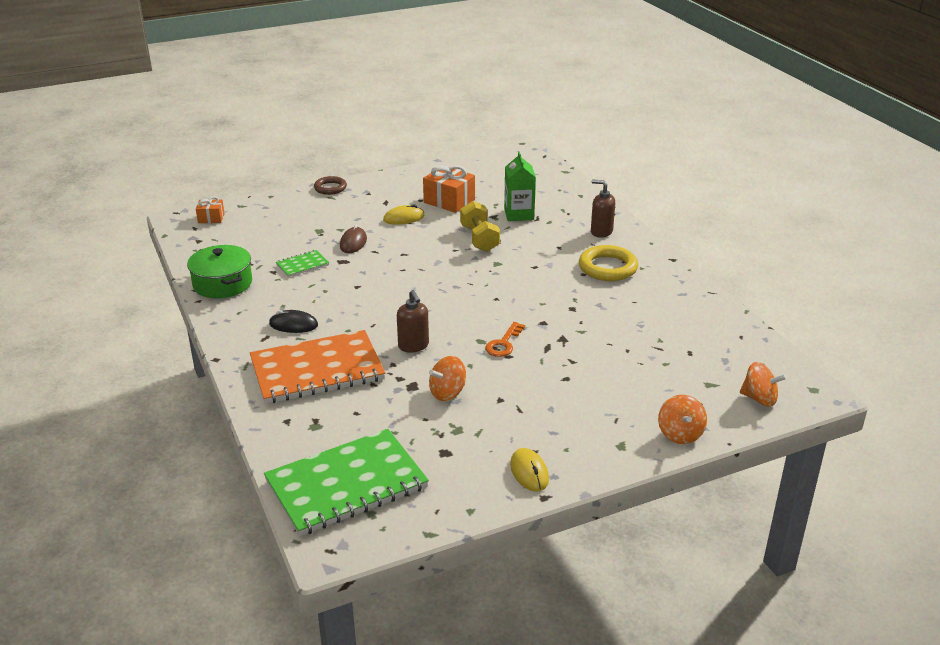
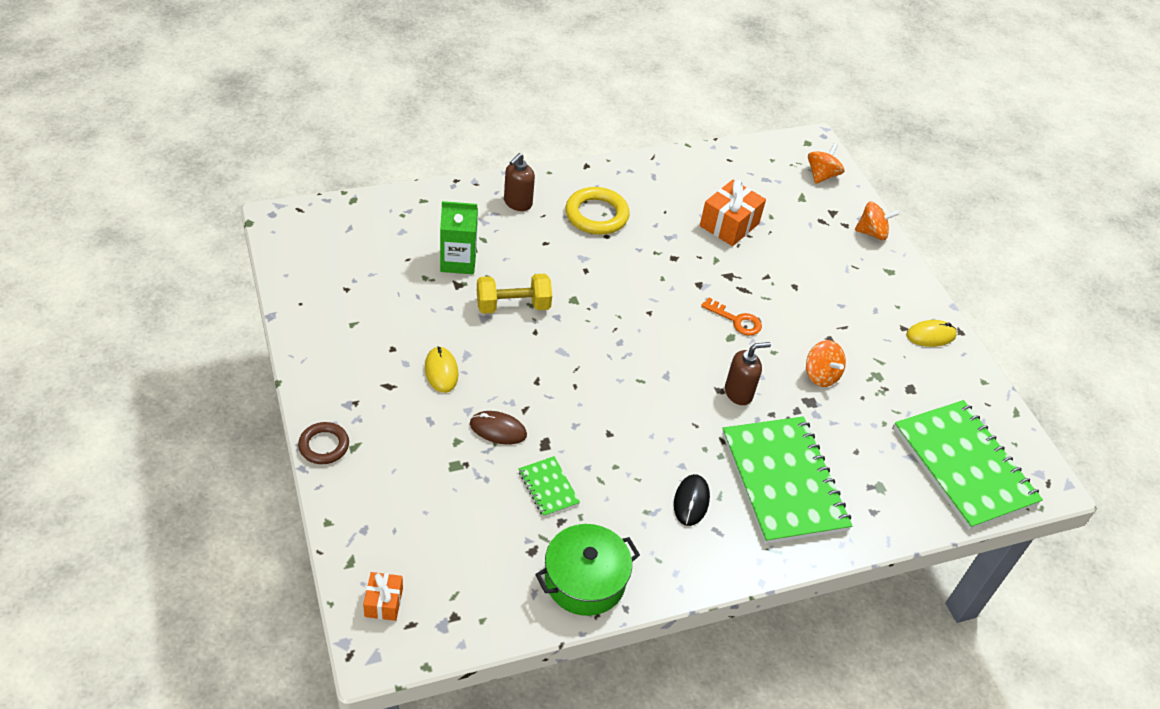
camera: 90 degrees left, 15 degrees up
orange notebook [250,330,385,404] -> green notebook [722,416,852,544]
orange gift [423,165,475,213] -> orange gift moved to [700,180,766,246]

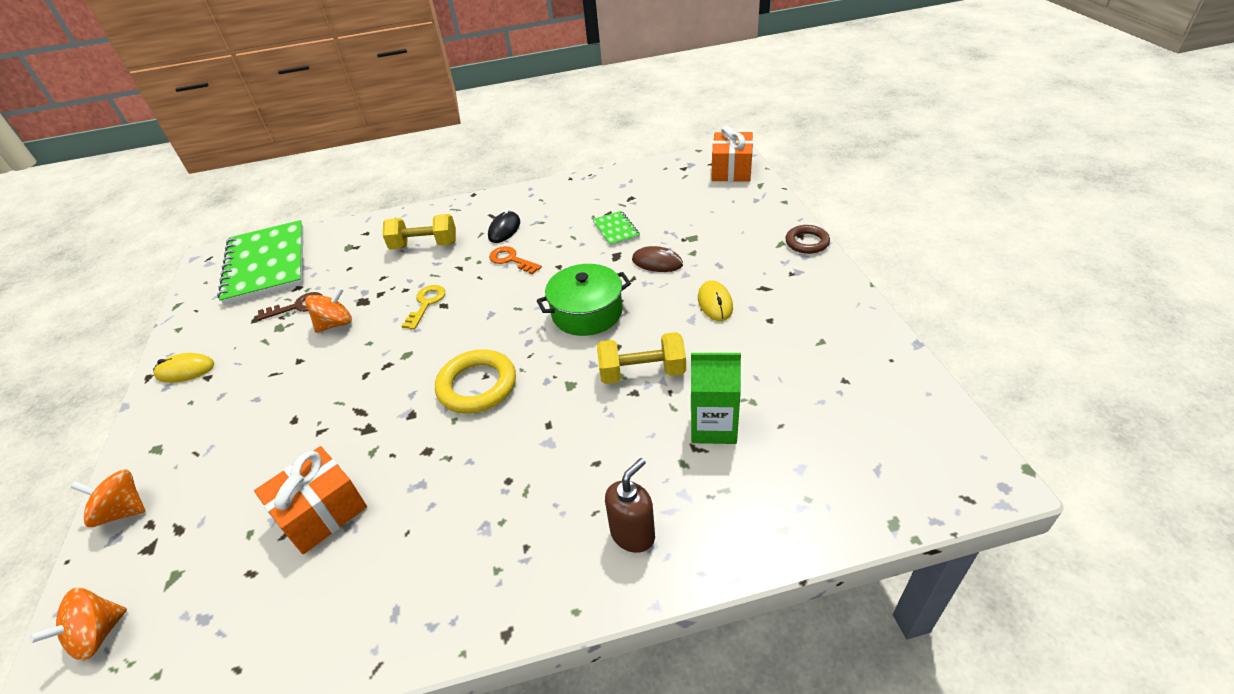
camera: 165 degrees left, 5 degrees down
orange gift [363,572,403,621] -> orange gift [712,125,753,182], size x1.76
green pot [535,524,640,616] -> green pot moved to [536,264,631,336]
yellow ring [566,187,630,235] -> yellow ring moved to [435,350,516,413]
orange key [701,297,762,336] -> orange key moved to [489,246,542,275]
green notebook [722,416,852,544] -> yellow dumbbell [383,214,456,250]
brown soap dispenser [725,342,771,405] -> yellow key [401,285,445,330]
orange spinning top [806,340,846,387] -> orange spinning top turned 75 degrees clockwise [305,287,352,333]
none -> brown key [257,292,323,321]

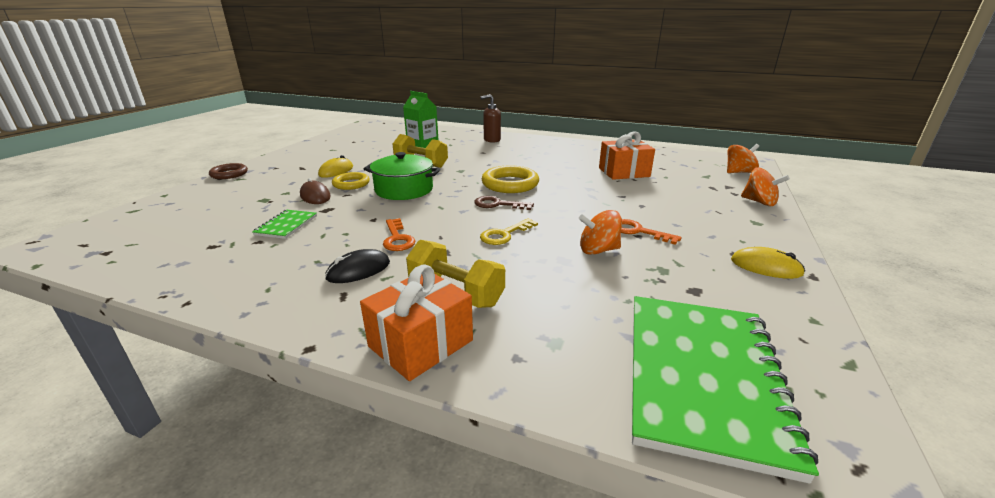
camera: 150 degrees left, 15 degrees down
brown key [257,292,323,321] -> brown key moved to [474,196,534,210]
orange gift [712,125,753,182] -> orange gift moved to [360,264,473,381]
none -> yellow ring [332,172,370,190]
none -> orange key [621,219,681,245]

